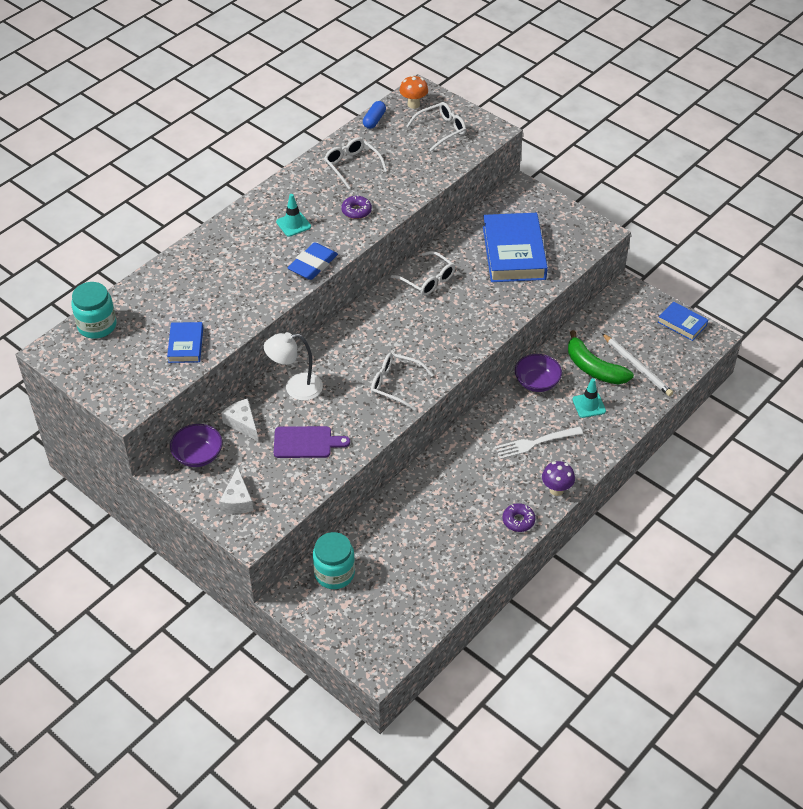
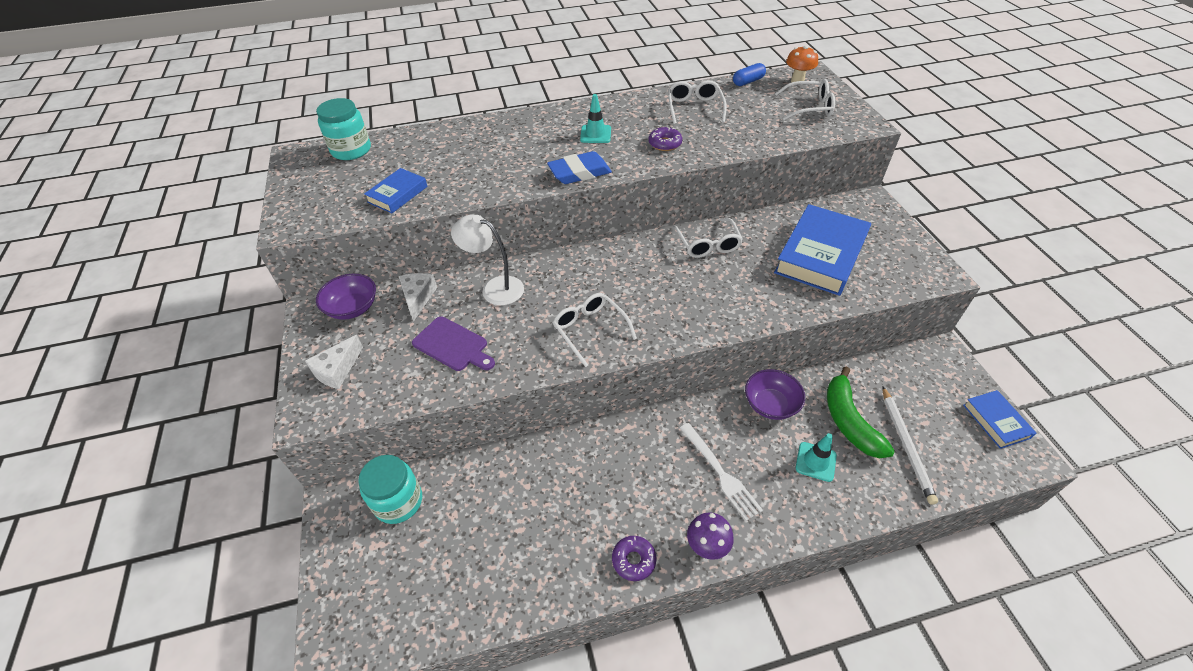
camera: 35 degrees right, 0 degrees up
white fork [495,427,583,459] -> white fork turned 135 degrees counterclockwise [680,423,763,521]

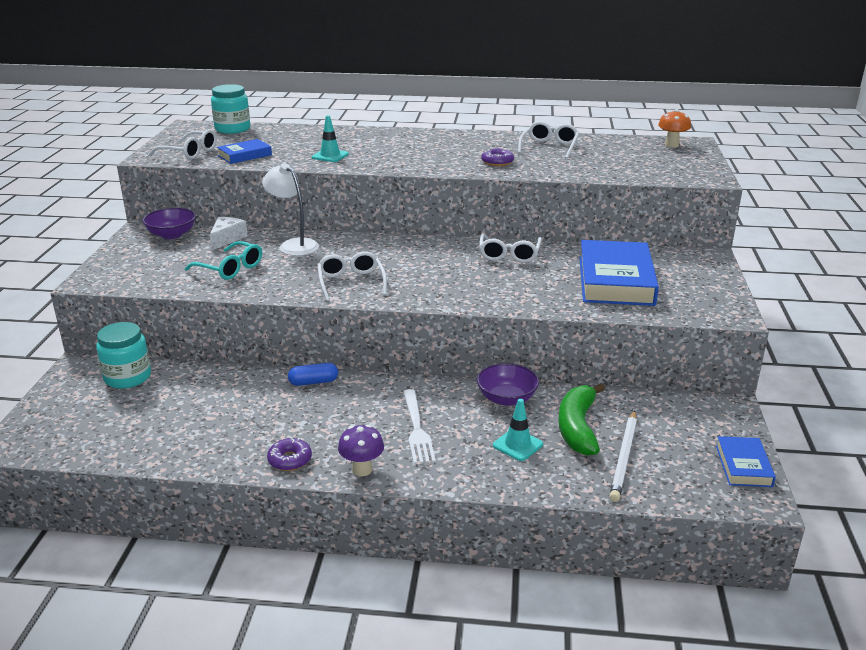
camera: 20 degrees right, 20 degrees down
white cheese [305,335,363,389] -> none
purple cutting board [412,316,495,371] -> turquoise glasses [185,241,262,280]
blue eraser [547,151,612,184] -> none
turquoise traffic cone [580,94,611,143] -> turquoise traffic cone moved to [312,115,349,162]
blue capsule [733,63,766,86] -> blue capsule moved to [288,363,338,386]
blue book [774,204,871,296] -> blue book turned 45 degrees counterclockwise [579,240,659,306]
white glasses [775,79,835,120] -> white glasses moved to [148,129,217,159]

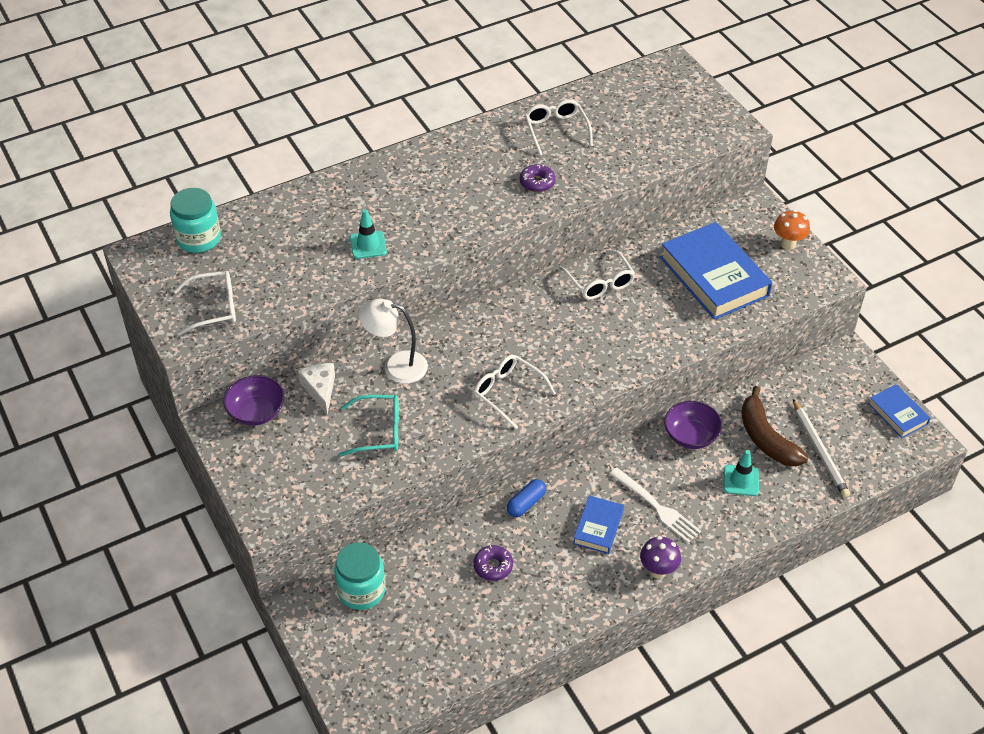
camera: 35 degrees left, 20 degrees up
blue book [217,139,272,164] -> blue book moved to [573,495,624,554]
purple donut [267,438,312,471] -> purple donut moved to [473,545,513,581]
green banana [558,383,605,456] -> brown banana [741,386,808,466]
orange mushroom [658,109,691,148] -> orange mushroom moved to [774,210,810,250]

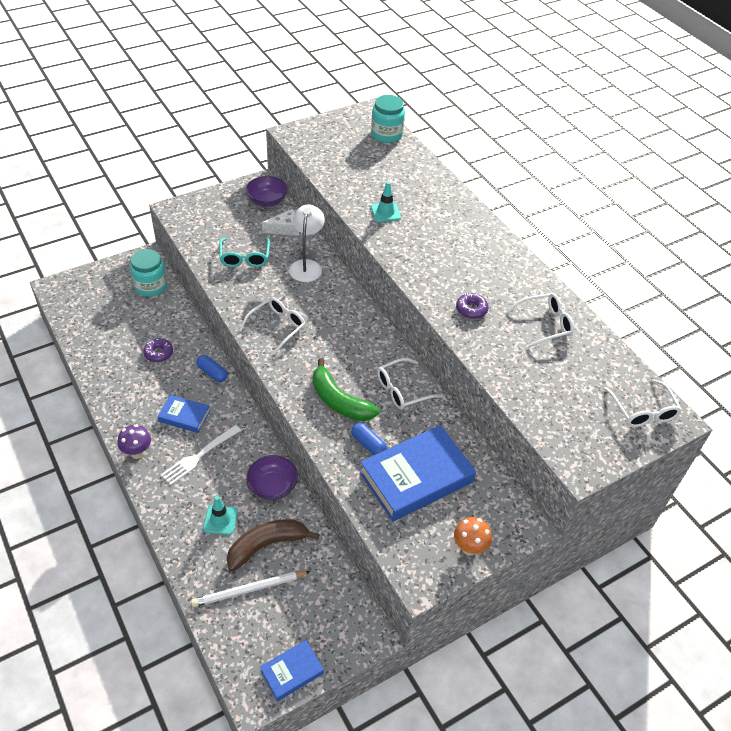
camera: 85 degrees right, 0 degrees up
white glasses [174,271,236,336] -> white glasses moved to [604,379,682,427]
none -> green banana [313,358,379,421]
none -> blue capsule [351,423,387,455]

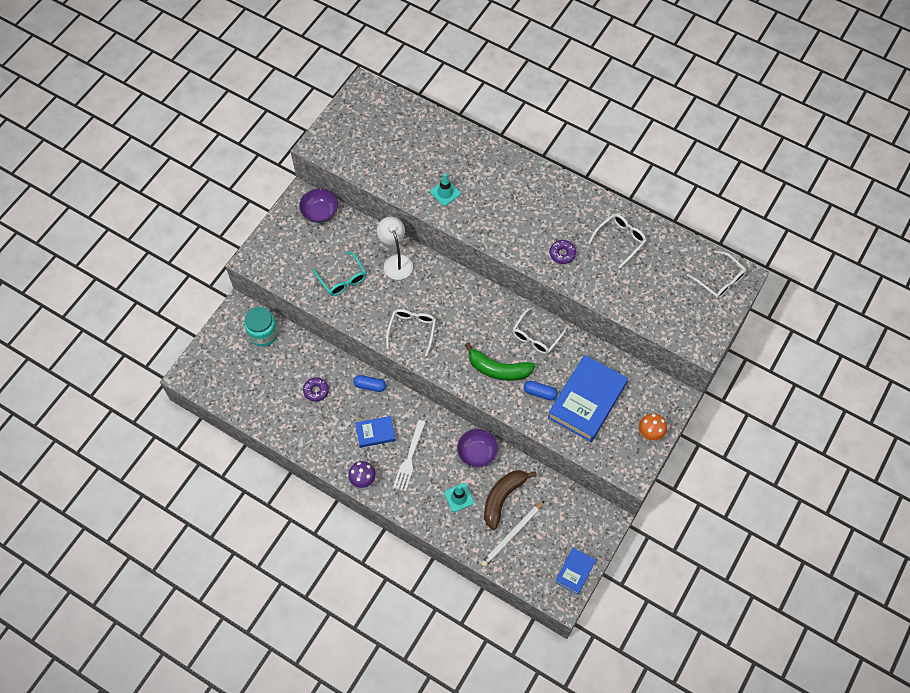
camera: 25 degrees left, 15 degrees up
white cheese [262,209,299,236] -> none
turquoise jar [371,95,405,143] -> none

